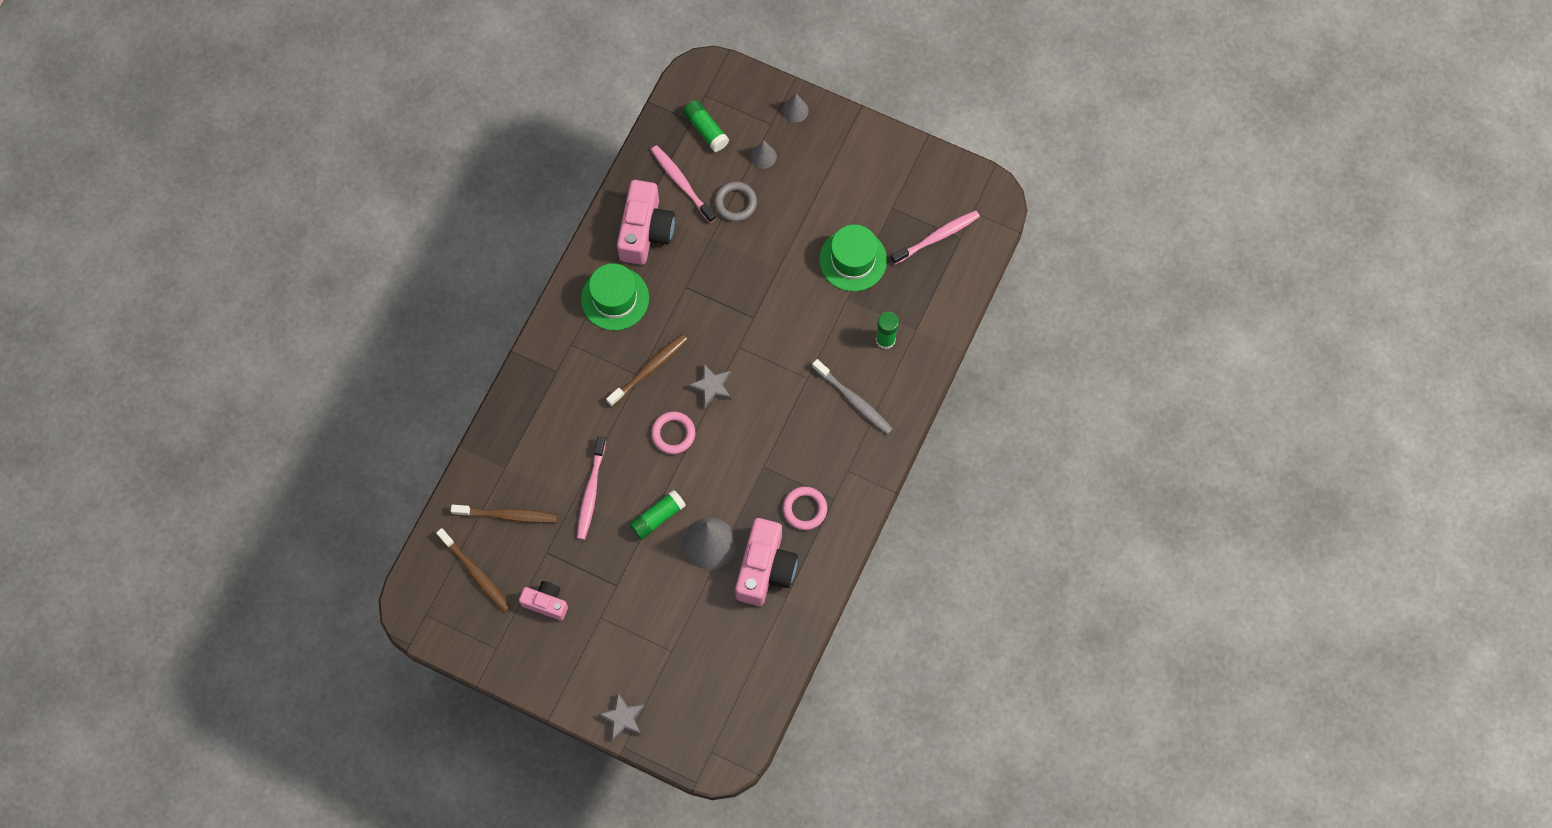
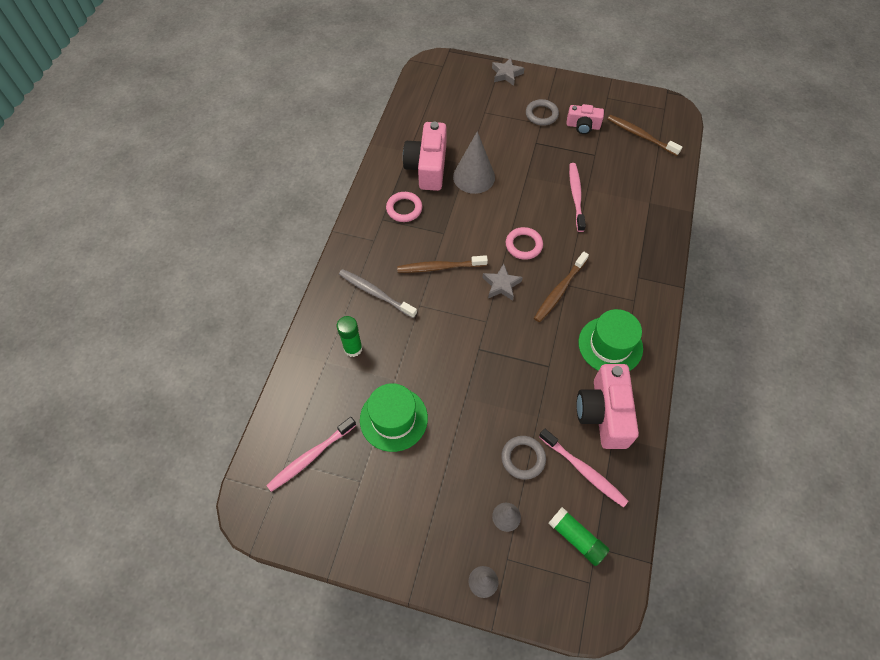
camera: 170 degrees right, 10 degrees down
brown toothbrush [451,505,557,523] -> brown toothbrush moved to [397,255,488,273]
green glue stick [629,490,686,540] -> none
none -> grey ring [526,99,559,126]

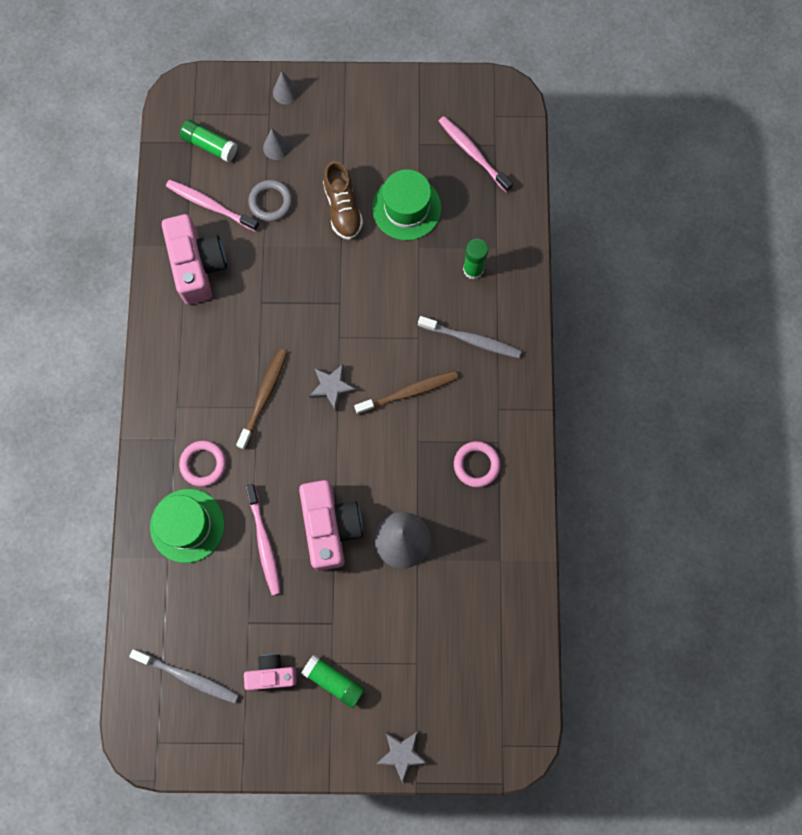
camera: 165 degrees right, 15 degrees up
pink toothbrush [266,417,356,492] -> pink toothbrush turned 75 degrees counterclockwise [439,116,513,193]
pink camera [403,122,447,191] -> pink camera moved to [299,480,363,571]
pink ring [506,227,543,260] -> pink ring moved to [179,441,226,487]
grey ring [526,99,559,126] -> green glue stick [301,655,365,708]
green hat [578,309,643,371] -> green hat moved to [150,489,225,563]
brown toothbrush [607,115,682,156] -> grey toothbrush [129,649,239,704]
none -> brown shoe [323,161,363,240]

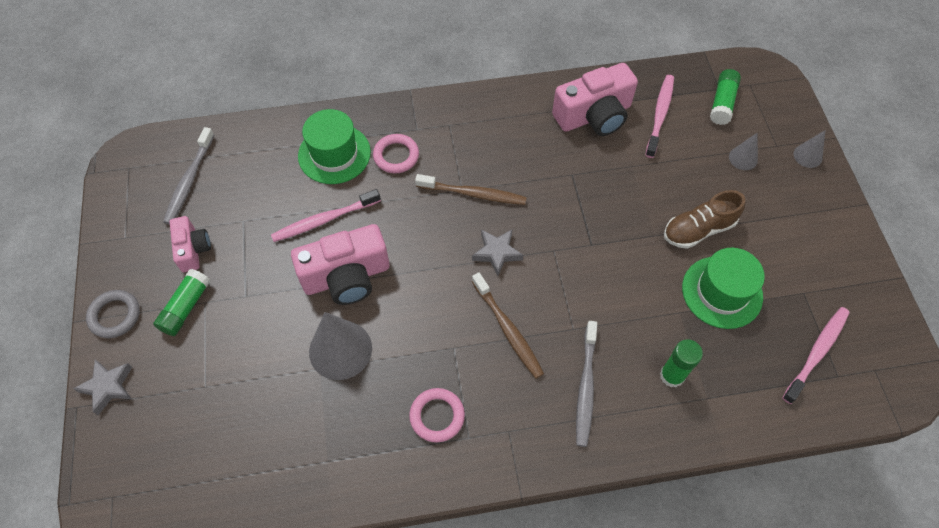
camera: 80 degrees right, 15 degrees down
grey ring [248,180,293,221] -> grey ring moved to [86,290,140,338]

